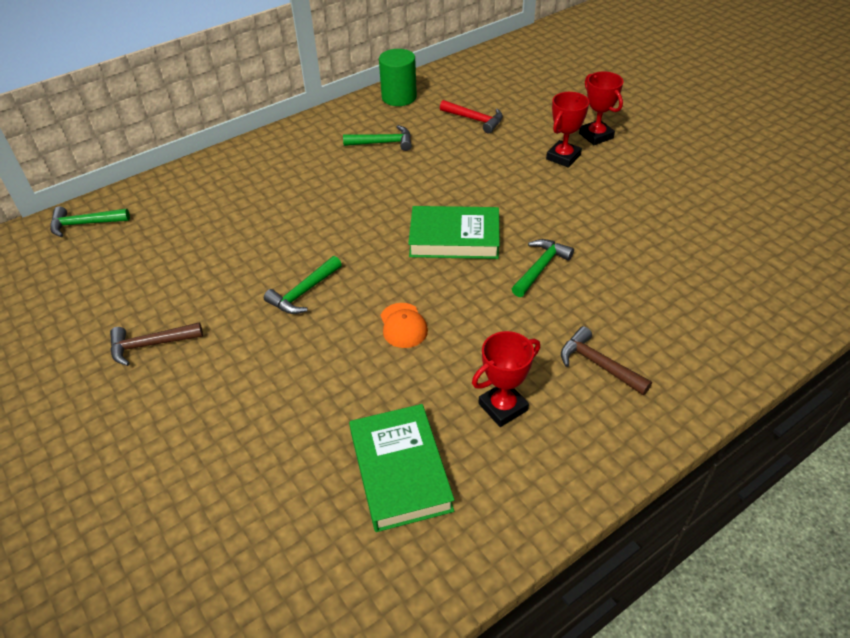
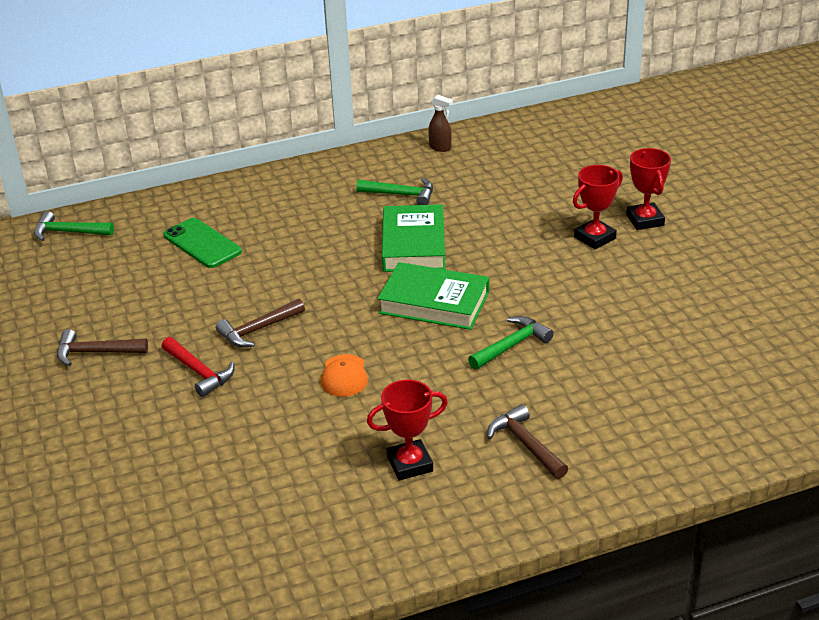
camera: 15 degrees right, 10 degrees down
green hammer [264,256,342,314] -> brown hammer [216,299,305,347]
green book [349,404,454,532] -> green book moved to [382,204,445,272]
green cylinder [379,49,417,106] -> brown spray bottle [429,95,453,152]
red hammer [440,100,503,133] -> red hammer moved to [162,337,235,397]
none -> green phone [163,218,242,268]

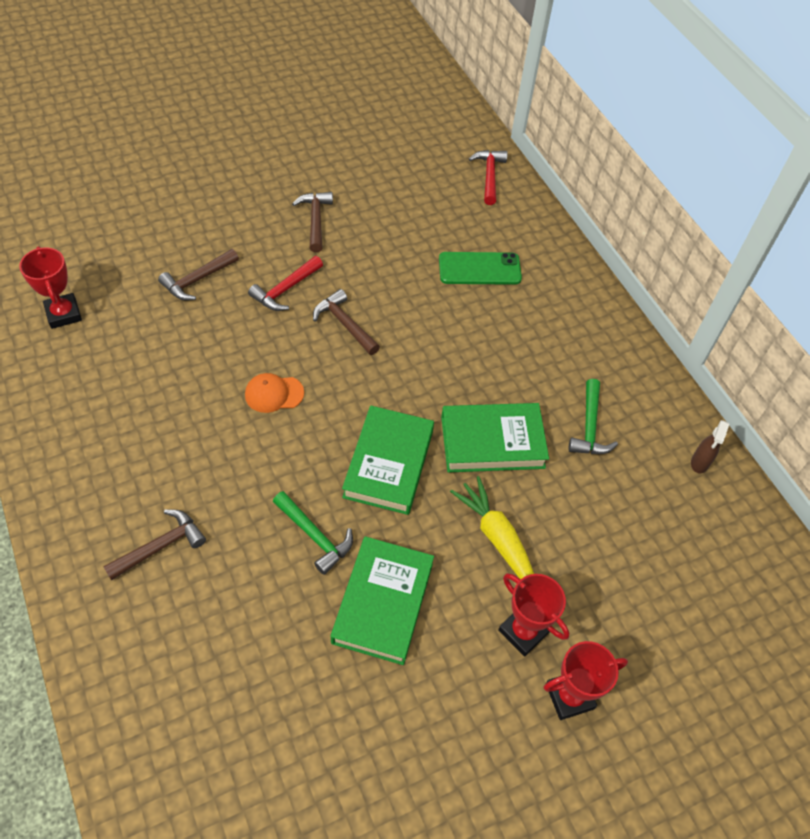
camera: 80 degrees right, 20 degrees up
green hammer [34,211,114,241] -> red hammer [469,150,508,205]
green phone [163,218,242,268] -> green phone turned 45 degrees clockwise [439,252,522,285]
red trophy [367,380,448,481] -> red trophy moved to [19,246,82,329]
none -> brown hammer [158,249,239,301]
none -> green book [331,536,434,665]
none -> yellow carrot [450,476,534,580]

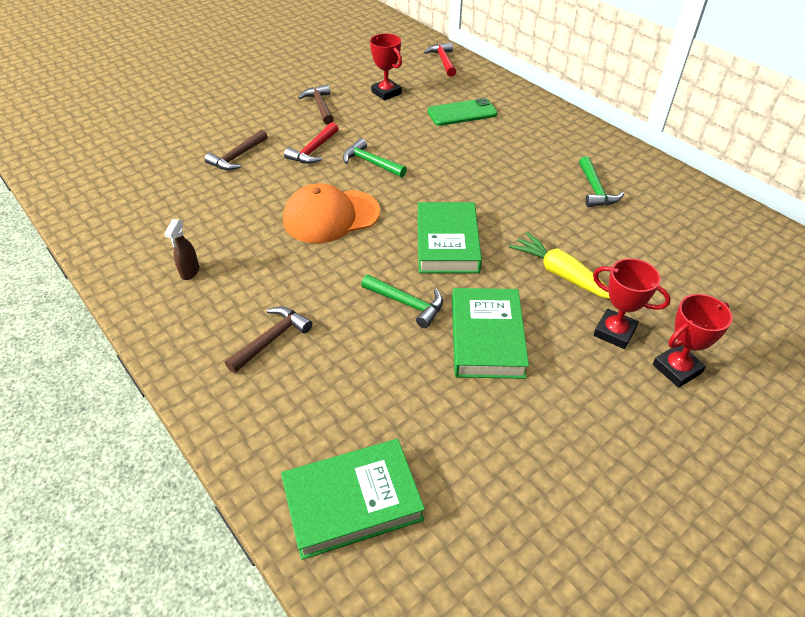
camera: 10 degrees left, 10 degrees down
red trophy [19,246,82,329] -> red trophy moved to [370,33,402,101]
orange cap [245,373,304,413] -> orange cap [283,183,380,243], size x1.90
brown hammer [313,289,380,355] -> green hammer [343,138,407,177]
green book [441,403,549,473] -> green book moved to [281,439,425,560]
brown spray bottle [691,420,730,473] -> brown spray bottle moved to [164,219,199,280]

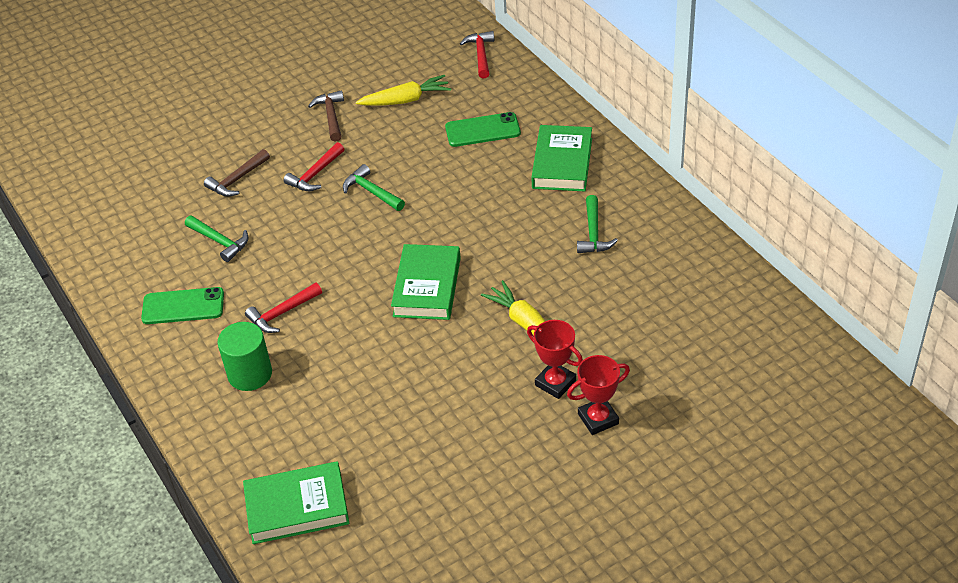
camera: 10 degrees right, 0 degrees up
brown spray bottle [164,219,199,280] -> green phone [141,287,224,324]
brown hammer [225,306,312,373] -> green cylinder [218,322,272,391]
orange cap [283,183,380,243] -> none
green hammer [361,274,443,328] -> green hammer moved to [185,216,248,262]
red trophy [370,33,402,101] -> yellow carrot [356,75,451,106]
green book [452,288,529,379] -> green book moved to [531,125,592,192]
none -> red hammer [245,282,322,333]

